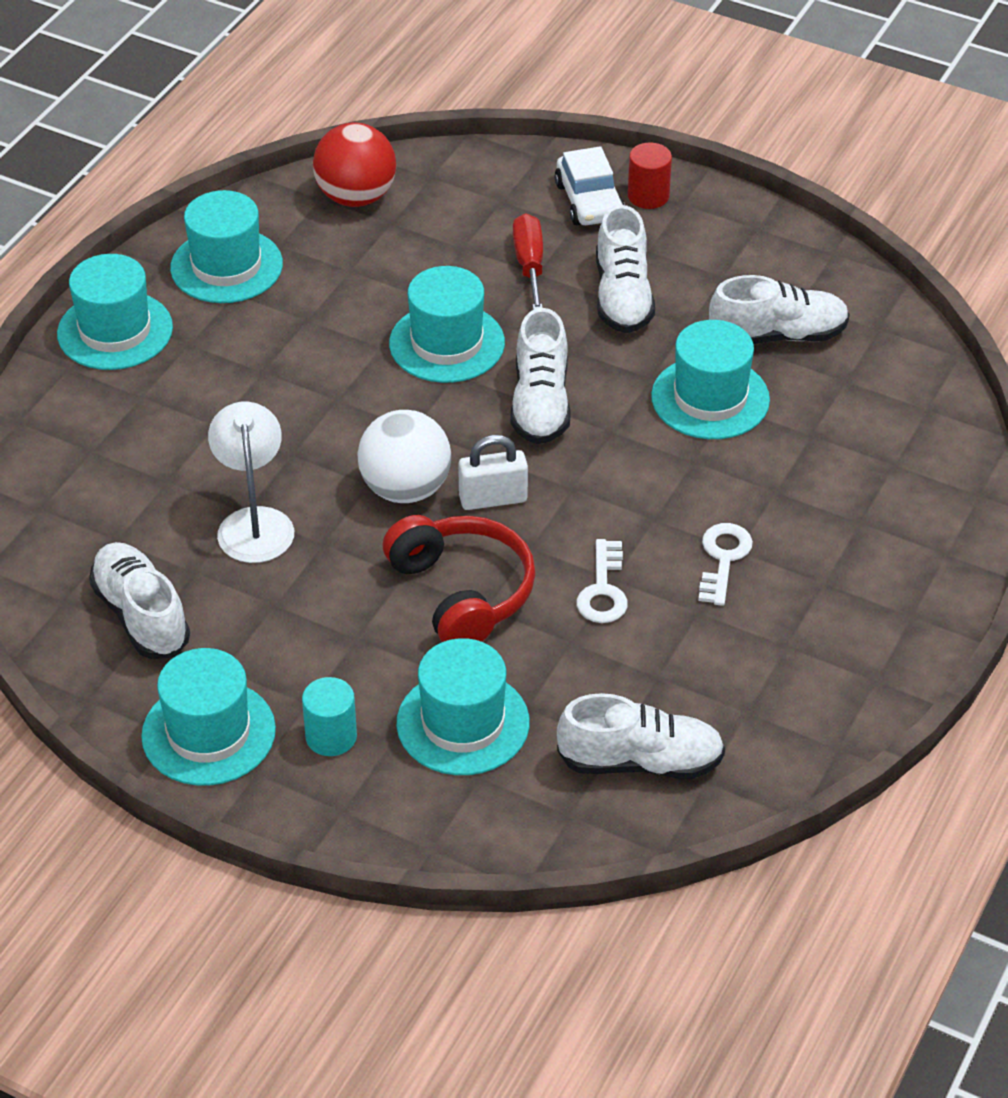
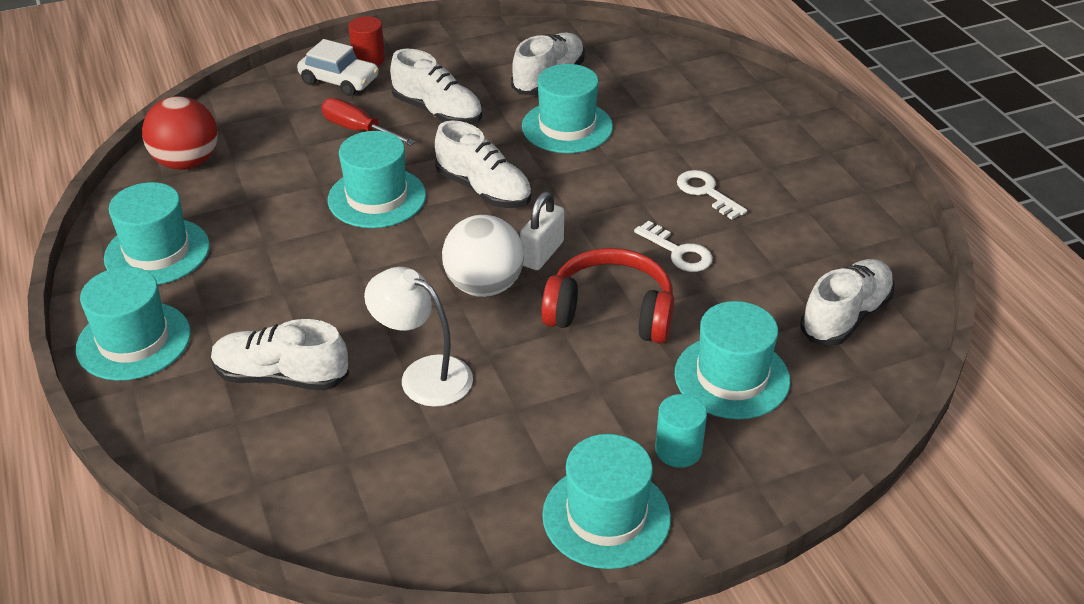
camera: 50 degrees left, 5 degrees down
white shoe [89,542,190,659] -> white shoe moved to [211,319,349,391]

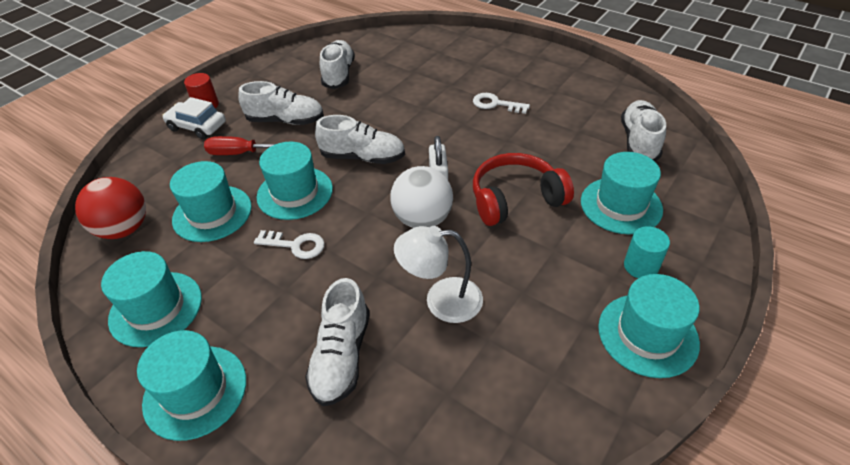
camera: 30 degrees left, 5 degrees up
white shoe [211,319,349,391] -> white shoe turned 60 degrees counterclockwise [305,278,370,406]
white car [297,39,379,96] -> white car turned 150 degrees counterclockwise [163,97,226,139]
turquoise hat [522,64,613,153] -> turquoise hat moved to [170,161,252,242]
white key [634,221,713,272] -> white key moved to [254,230,325,259]

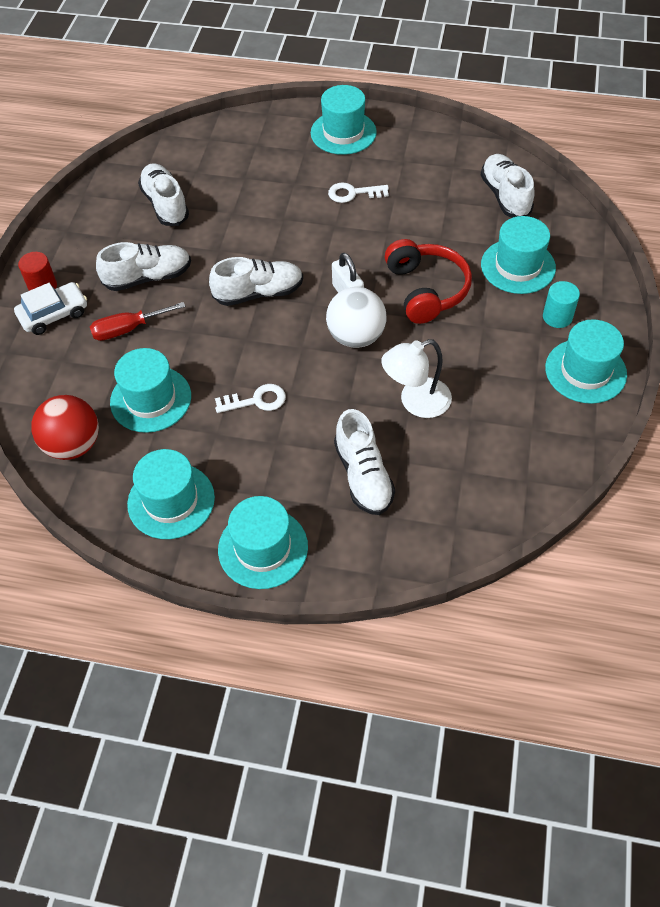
camera: 25 degrees left, 10 degrees up
white car [163,97,226,139] -> white car turned 150 degrees clockwise [14,282,87,335]
turquoise hat [257,142,333,220] -> turquoise hat moved to [311,85,377,155]
red headphones [473,153,574,226] -> red headphones turned 120 degrees clockwise [385,239,472,324]

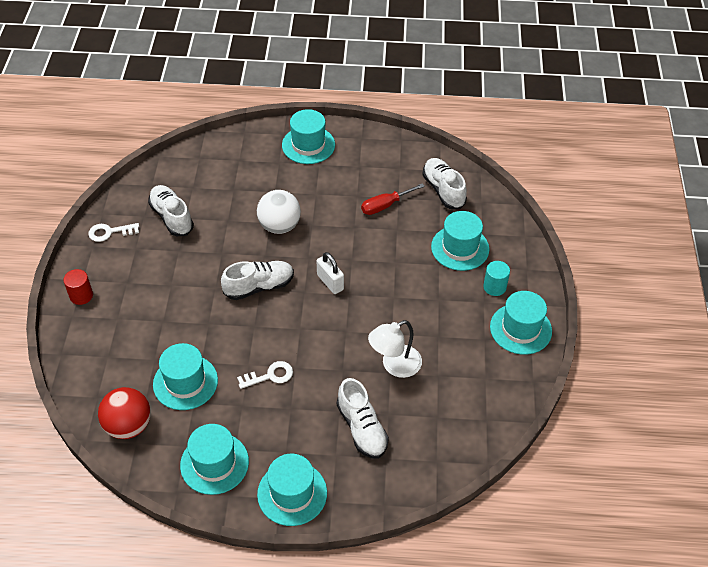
camera: 10 degrees left, 5 degrees down
white car [14,282,87,335] -> none
red screwdriver [90,302,186,341] -> red screwdriver moved to [361,183,425,215]
white shoe [96,242,191,291] -> none
white ball [326,287,386,348] -> white ball moved to [257,190,301,234]
white key [328,182,389,203] -> white key moved to [88,223,139,242]
red headphones [385,239,472,324] -> none

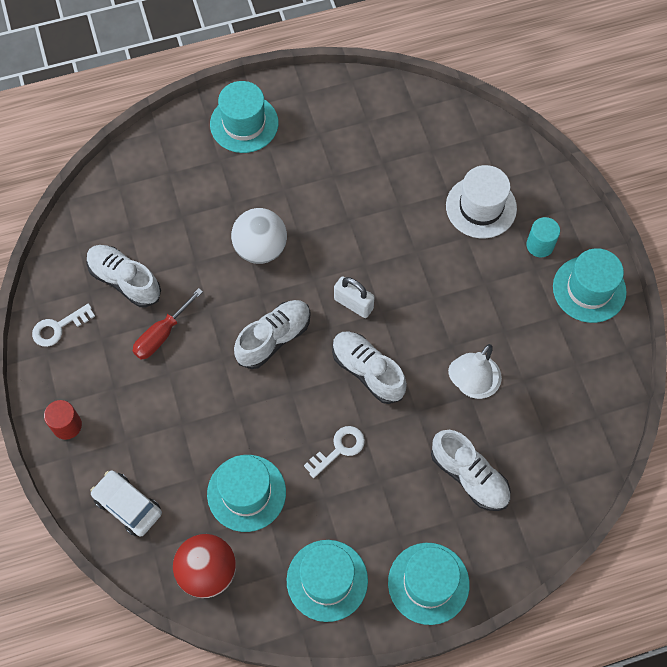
camera: 20 degrees left, 15 degrees up
red screwdriver [361,183,425,215] -> red screwdriver moved to [133,288,203,360]
white shoe [422,158,467,209] -> white shoe moved to [332,331,407,404]
turquoise hat [431,211,489,271] -> white hat [446,165,517,238]
none -> white car [90,470,162,537]

